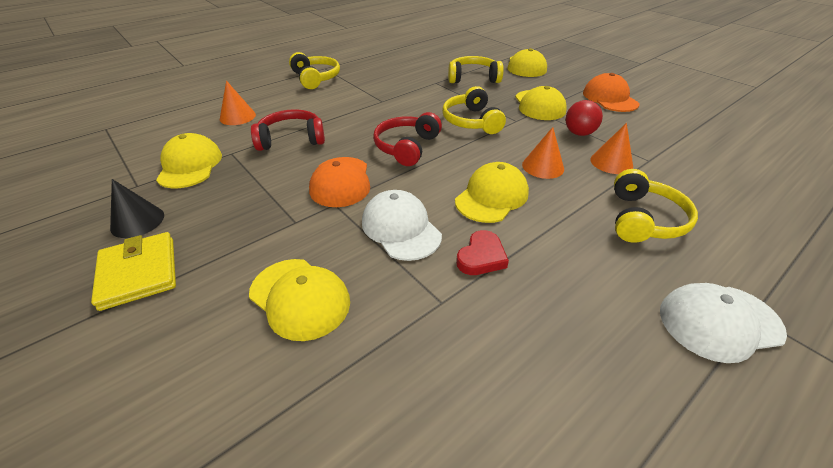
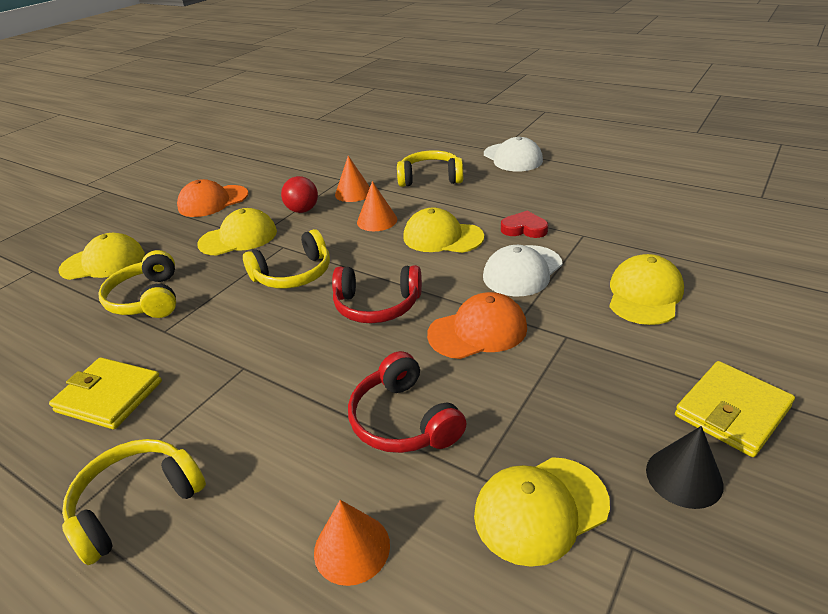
camera: 105 degrees left, 5 degrees down
none -> yellow wallet [49,357,162,429]

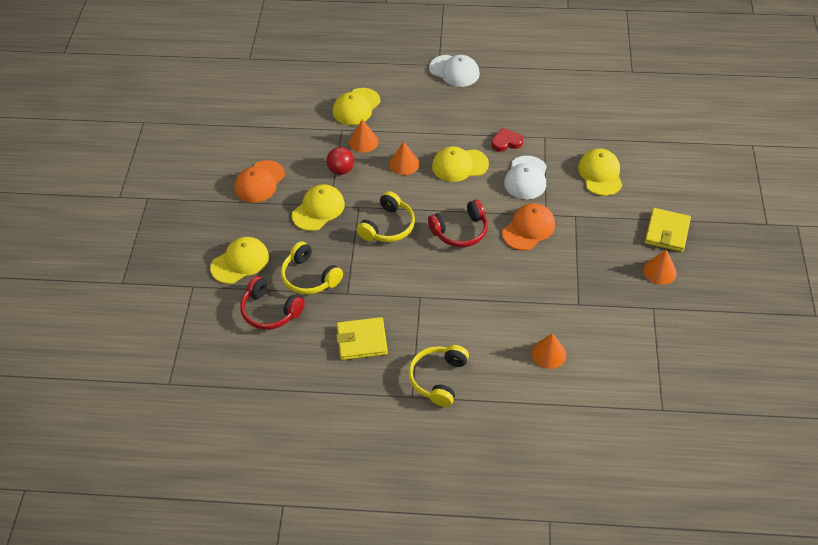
camera: 30 degrees left, 15 degrees up
red headphones [348,351,467,453] -> red headphones moved to [241,276,305,330]
yellow headphones [397,150,463,187] -> none
yellow cap [474,457,610,567] -> yellow cap moved to [333,88,380,125]
black cone [646,426,724,509] -> orange cone [643,250,677,285]

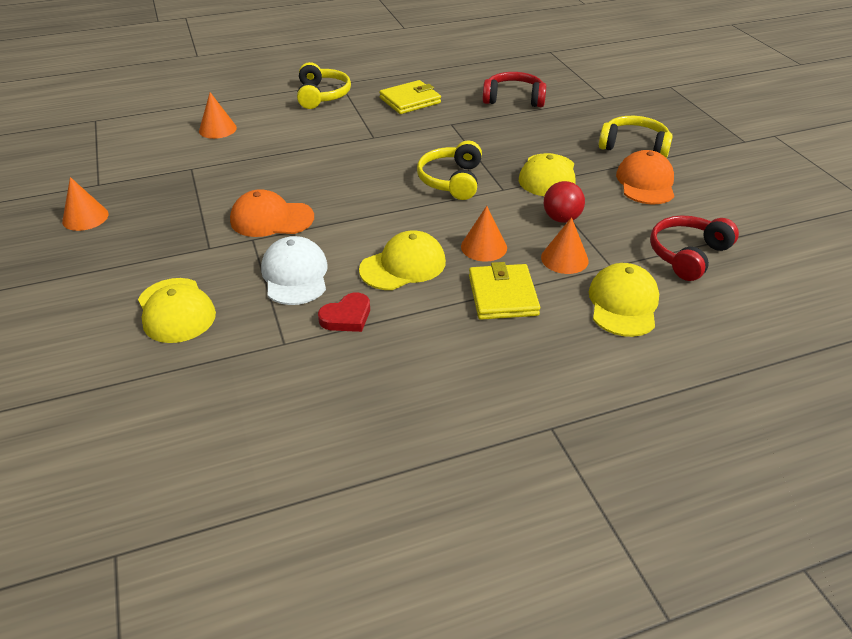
camera: 155 degrees right, 10 degrees down
yellow cap [210,237,269,284] -> none
yellow headphones [281,241,343,295] -> yellow headphones moved to [599,116,673,158]
red headphones [428,200,488,247] -> red headphones moved to [650,215,739,281]
white cap [429,55,480,87] -> none
orange cap [502,203,555,250] -> orange cap turned 75 degrees clockwise [230,189,314,237]
yellow wallet [645,208,691,252] -> yellow wallet moved to [469,262,540,320]

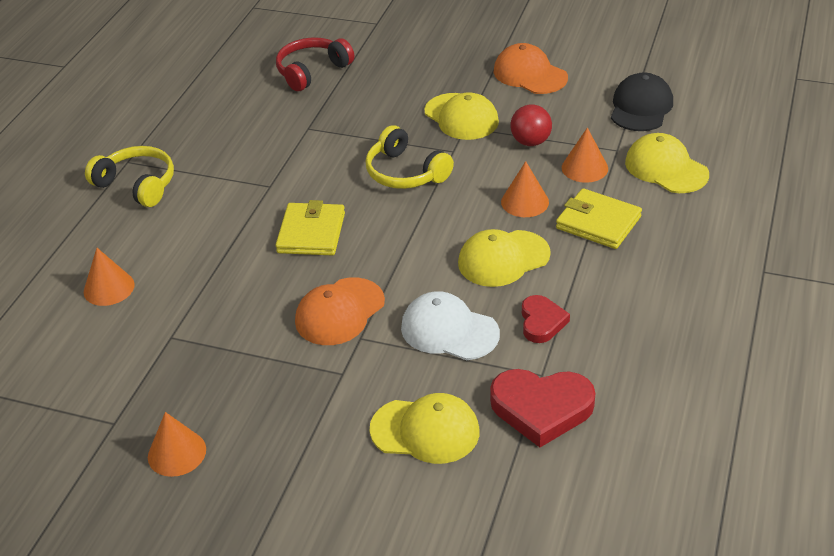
camera: 50 degrees left, 0 degrees up
yellow cap [359,230,446,290] -> yellow cap turned 120 degrees counterclockwise [458,229,551,287]
yellow wallet [379,80,441,114] -> yellow wallet moved to [275,200,345,256]
yellow headphones [599,116,673,158] -> none
red headphones [650,215,739,281] -> black cap [611,72,673,131]
none -> red heart [490,369,596,447]

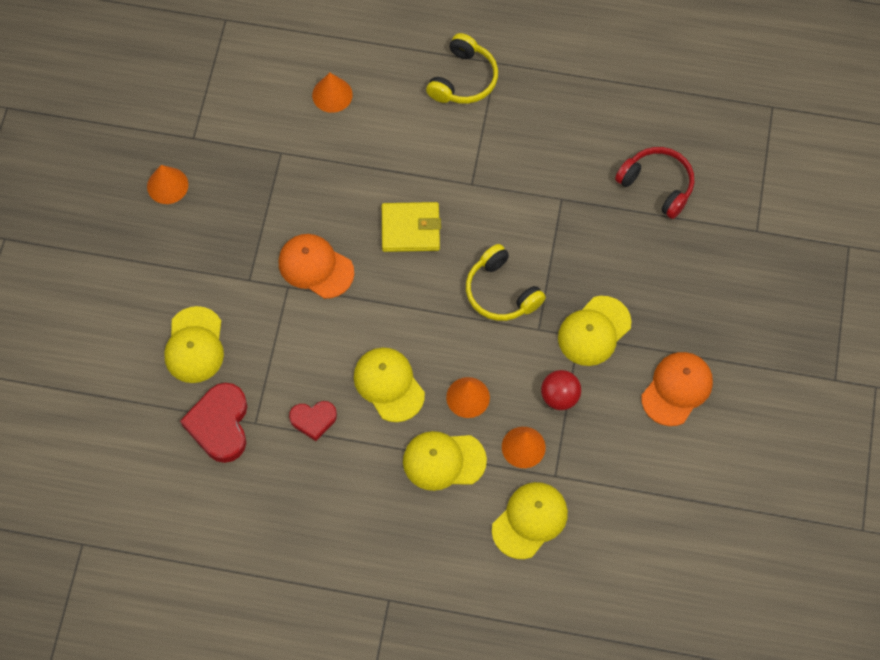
camera: 80 degrees right, 25 degrees up
yellow headphones [365,125,454,189] -> yellow headphones turned 75 degrees counterclockwise [466,244,546,321]
white cap [401,291,500,360] -> none
yellow wallet [556,189,642,249] -> yellow cap [403,431,487,491]
black cap [611,72,673,131] -> none

